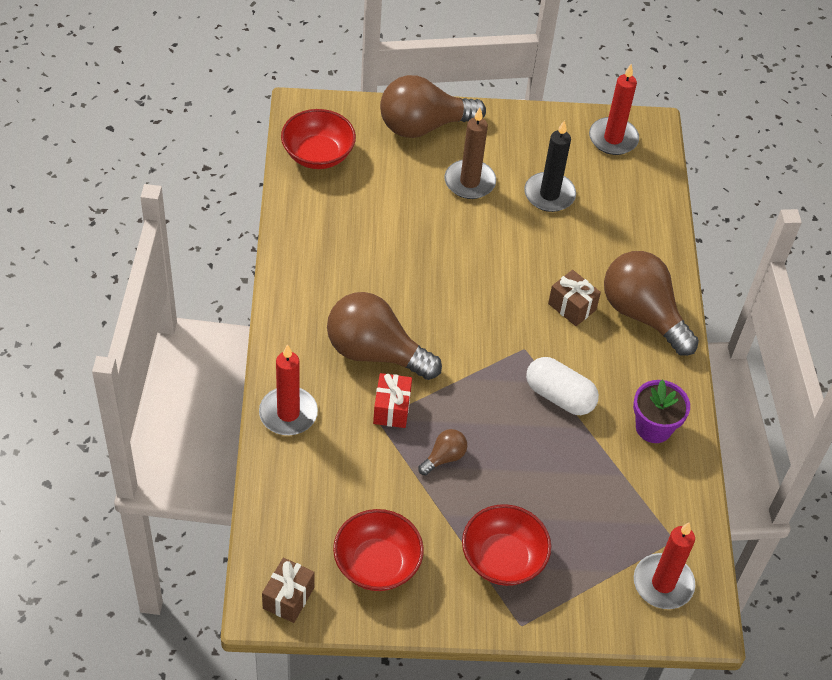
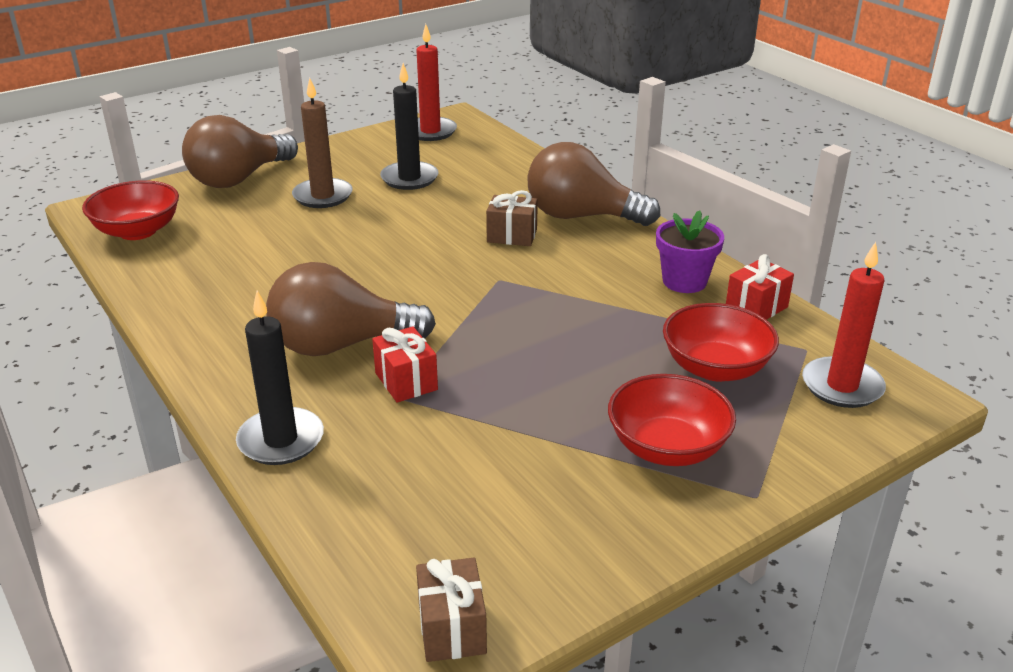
camera: 30 degrees left, 20 degrees down
red candle [259,344,318,435] -> black candle [236,291,324,465]
red bowl [333,509,424,591] -> red bowl moved to [663,303,779,381]
brown light bulb [418,429,467,475] -> none
white capsule [526,357,599,415] -> none
none -> red gift [726,254,794,320]

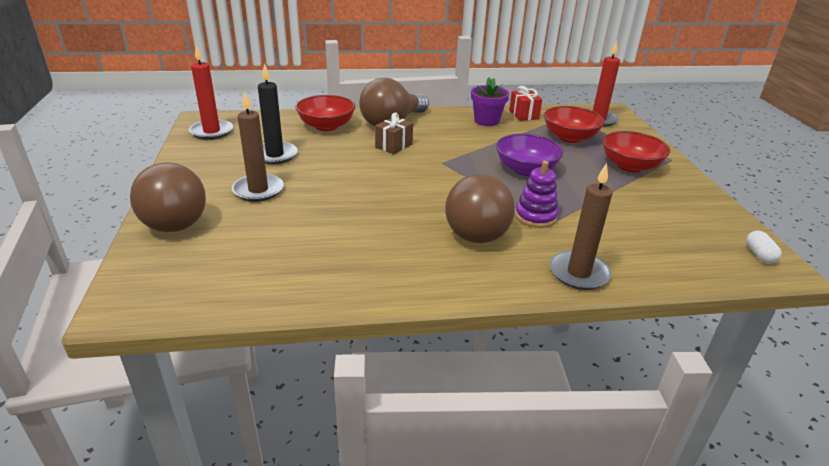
camera: 65 degrees left, 0 degrees up
red bowl [82,180,179,240] -> red bowl moved to [296,95,355,131]
black candle [236,291,324,465] -> brown candle [549,163,613,290]
red gift [372,326,438,403] -> purple stacking toy [515,161,559,228]
brown gift [416,558,487,662] -> white capsule [746,230,782,264]
none -> purple bowl [496,134,563,176]

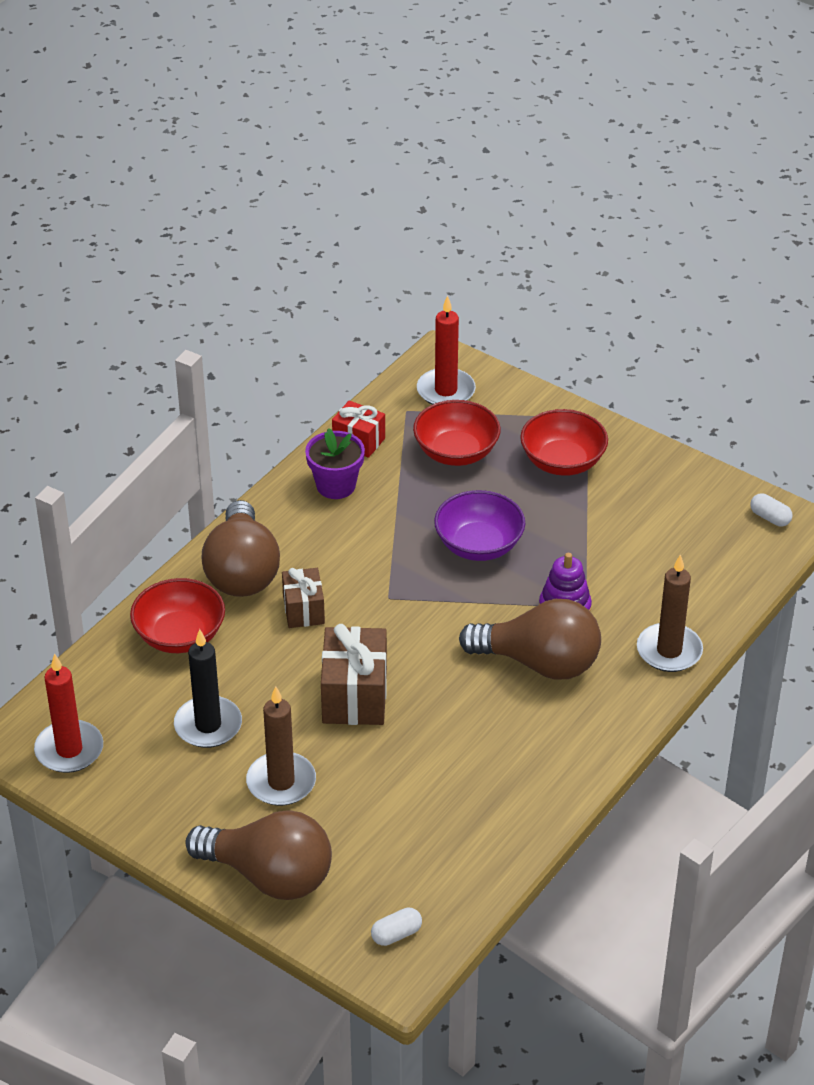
camera: 45 degrees left, 10 degrees up
brown light bulb [445,174,515,243] -> brown light bulb turned 45 degrees counterclockwise [459,599,601,680]
none -> brown gift [321,624,387,725]
none -> white capsule [371,908,422,946]

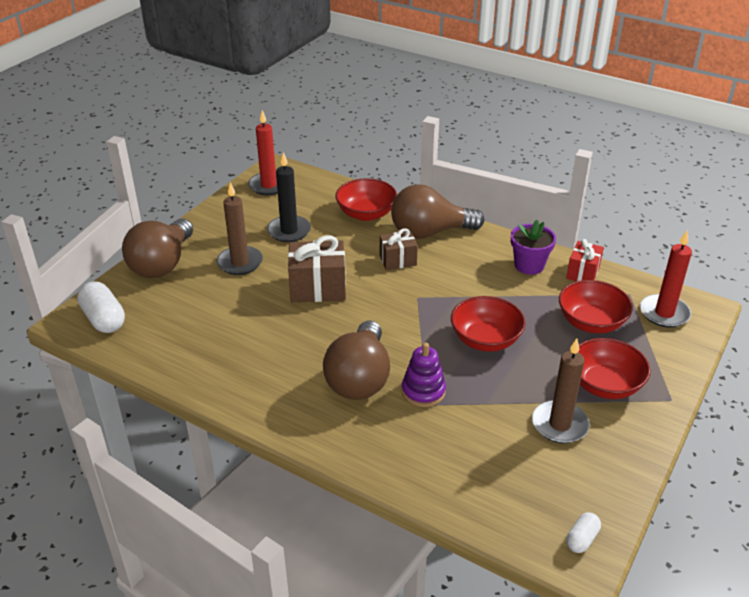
camera: 85 degrees right, 5 degrees down
white capsule [371,908,422,946] -> white capsule [77,281,125,333], size x1.84
purple bowl [434,490,525,561] -> red bowl [451,296,526,352]
brown candle [637,554,703,672] -> brown candle moved to [532,338,590,444]

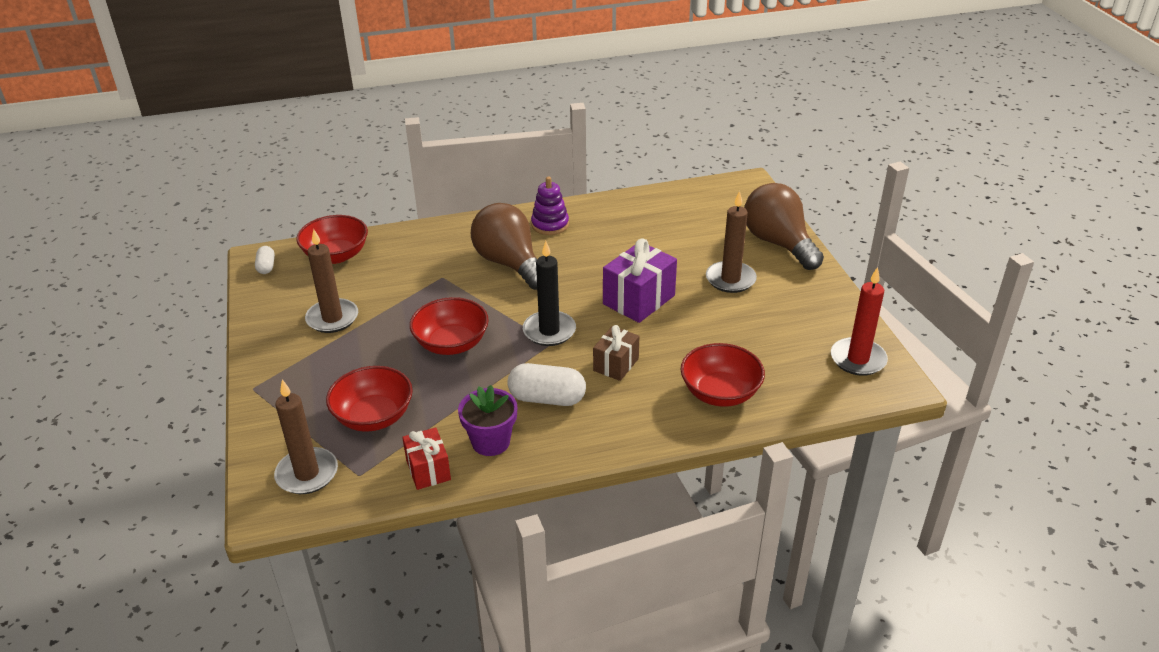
camera: 135 degrees right, 0 degrees up
white capsule [77,281,125,333] -> white capsule moved to [507,363,586,406]
black candle [267,152,311,242] -> black candle moved to [523,241,576,346]
brown gift [288,235,346,302] -> purple gift [603,239,677,323]
brown light bulb [391,184,484,239] -> none
purple stacking toy [402,343,446,407] -> purple stacking toy moved to [531,177,569,235]
red bowl [579,338,650,399] -> red bowl moved to [296,215,368,264]
red candle [640,231,692,328] -> brown candle [274,379,338,494]

